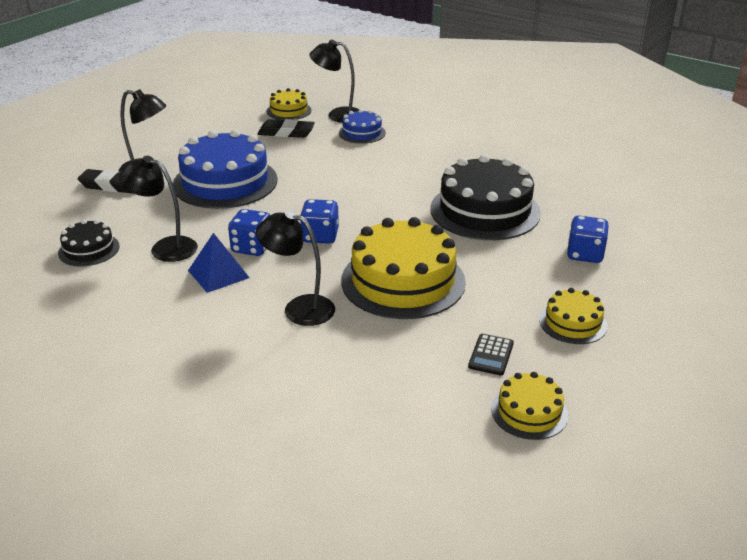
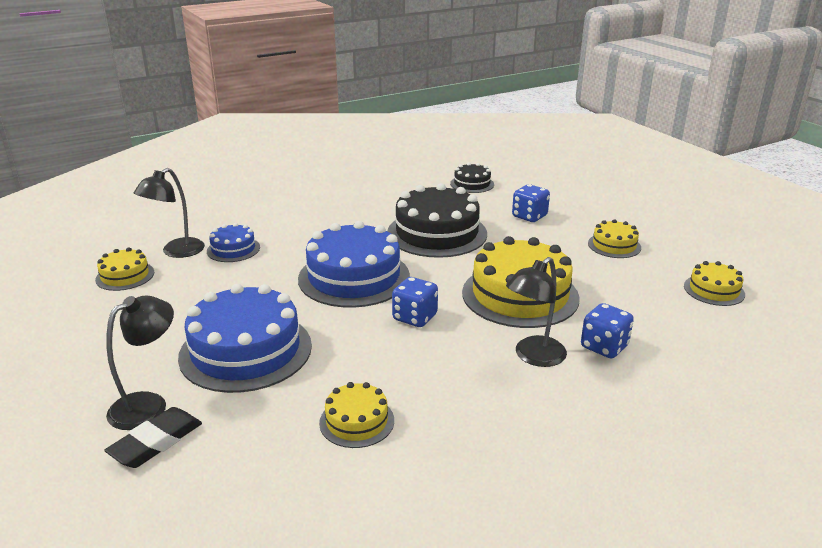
camera: 65 degrees left, 5 degrees down
black cake [58,219,120,266] -> black cake moved to [450,162,494,193]
black lamp [119,156,198,262] -> yellow cake [319,382,394,448]
blue pyramid [188,233,250,293] -> none
blue dice [228,209,270,256] -> blue dice moved to [581,303,634,358]
black eraser [257,119,315,138] -> none
black calculator [468,334,514,376] -> none
none -> blue cake [298,221,410,308]

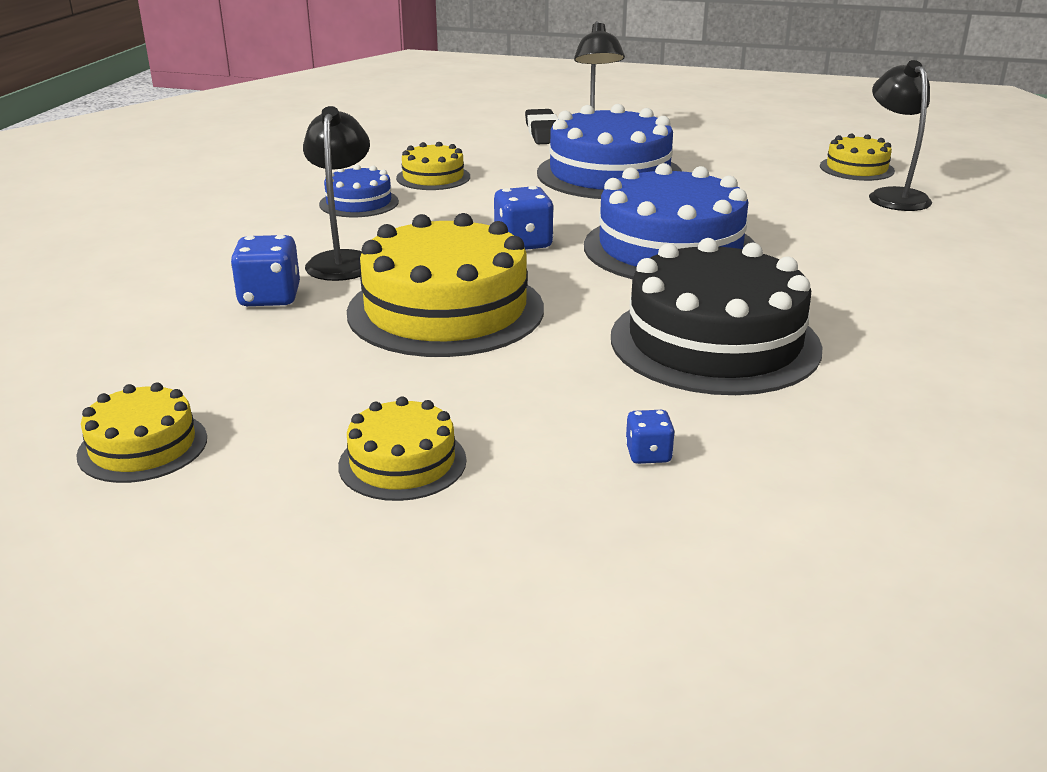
camera: 135 degrees right, 0 degrees up
blue cake [207,223,260,262] -> blue cake moved to [319,165,399,217]
black cake [450,162,494,193] -> none
blue dice [512,184,550,222] -> blue dice [625,410,675,464], size x0.56

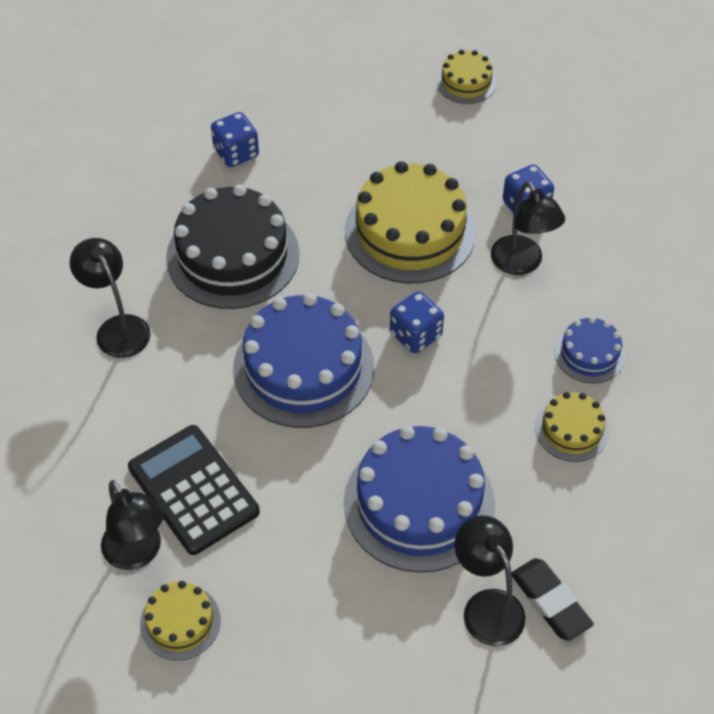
camera: 155 degrees right, 25 degrees up
yellow cake [338,397,467,501] -> none
blue dice [625,410,675,464] -> blue dice [211,112,259,167], size x1.78
none -> black lamp [70,238,151,358]
none -> black calculator [128,425,260,555]

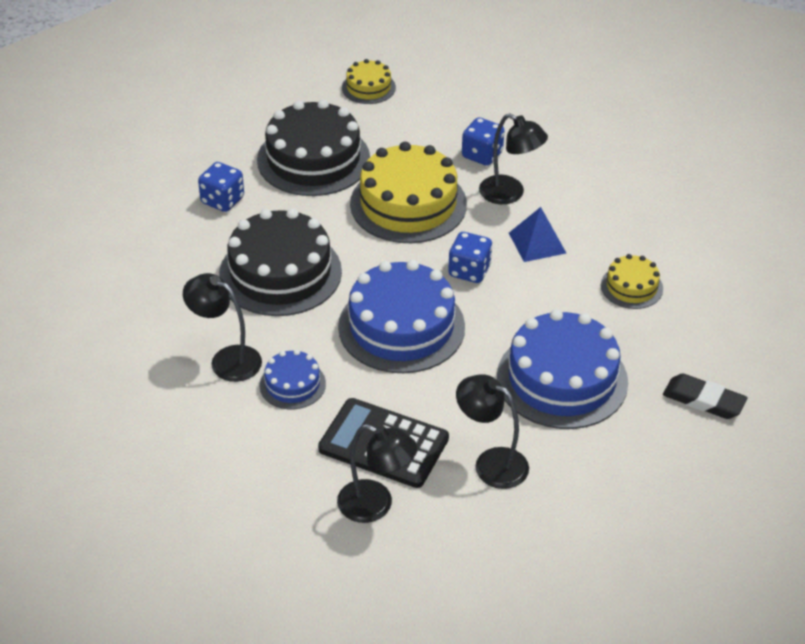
camera: 30 degrees left, 10 degrees down
yellow cake [140,581,221,660] -> none
black lamp [455,515,526,646] -> black lamp moved to [456,374,529,489]
blue cake [554,317,625,384] -> blue cake moved to [260,349,326,409]
none -> black cake [257,99,370,196]
none -> blue pyramid [509,207,566,262]

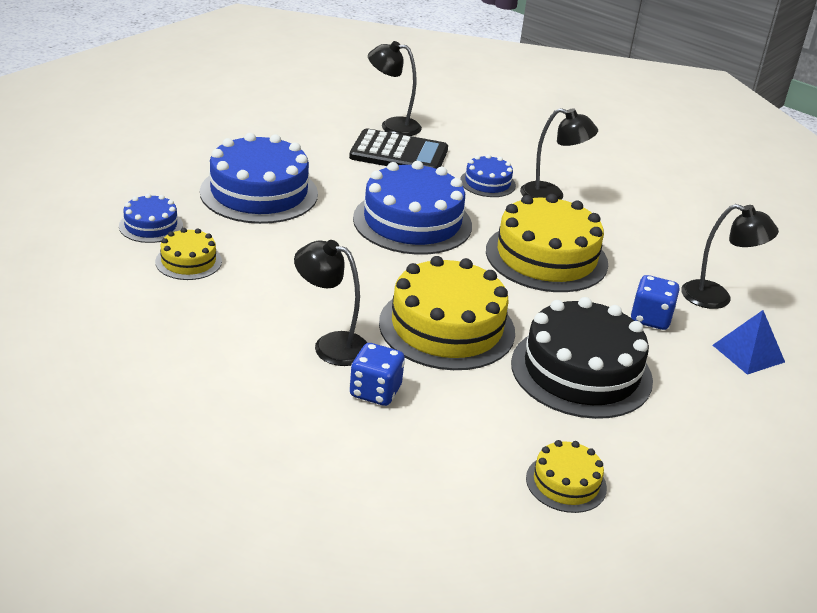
camera: 165 degrees right, 10 degrees down
black cake [219,208,342,316] -> yellow cake [486,194,608,292]
blue dice [448,232,492,283] -> none
black lamp [456,374,529,489] -> black lamp moved to [681,204,779,309]
blue pyramid [509,207,566,262] -> blue pyramid moved to [713,310,785,375]
black eraser [663,373,748,419] -> none
none -> blue cake [119,193,183,243]

